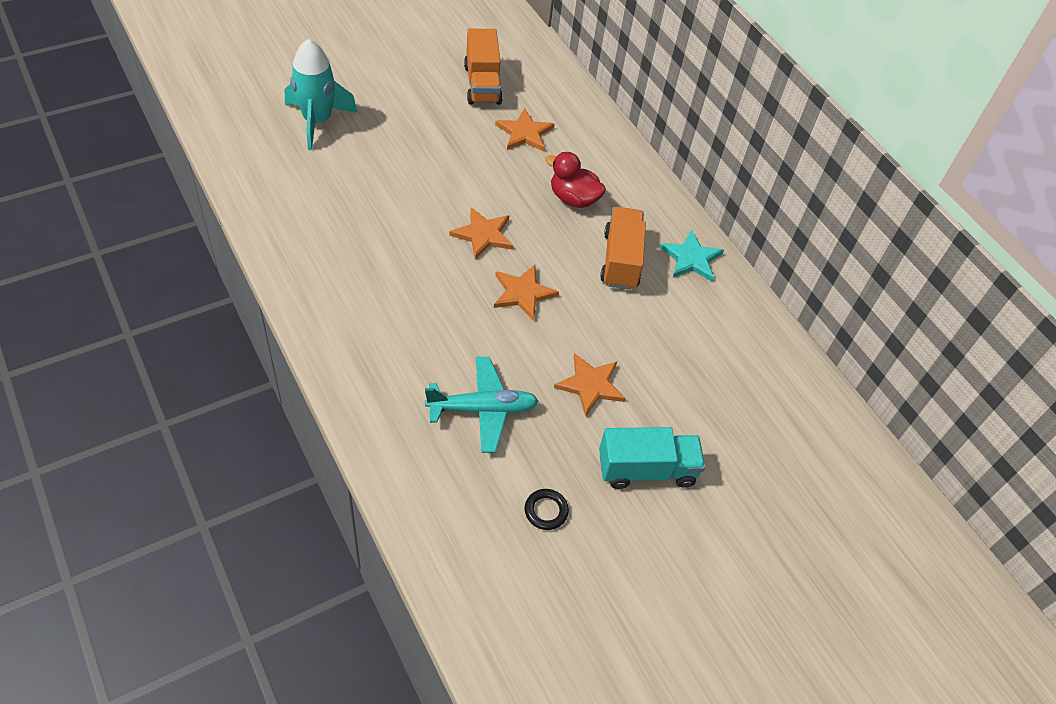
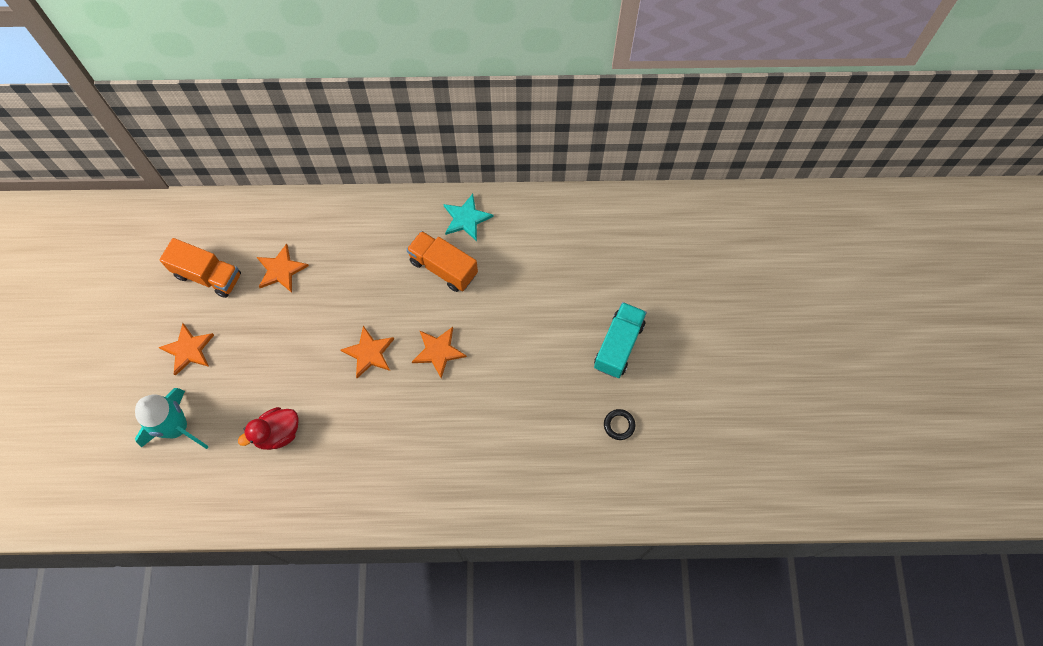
camera: 55 degrees left, 15 degrees up
turquoise plane [425,357,538,453] -> none
red duck [545,152,606,208] -> red duck moved to [238,407,299,450]
orange star [554,353,626,417] -> orange star moved to [158,323,214,376]

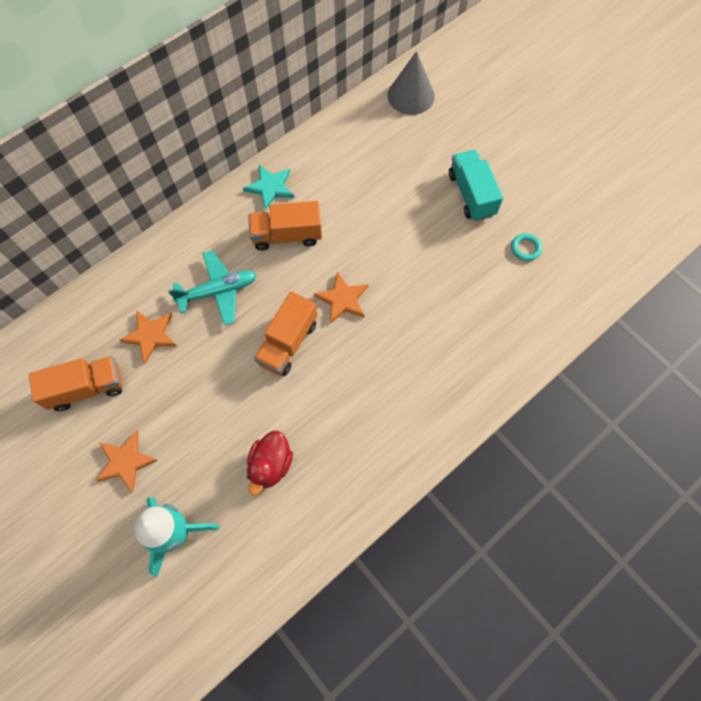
camera: 40 degrees left, 0 degrees up
orange star [340,326,394,378] -> orange truck [254,291,317,376]
black ring [604,409,636,440] -> turquoise ring [511,233,542,261]
none -> turquoise plane [168,250,256,326]
none -> grey cone [388,51,435,115]

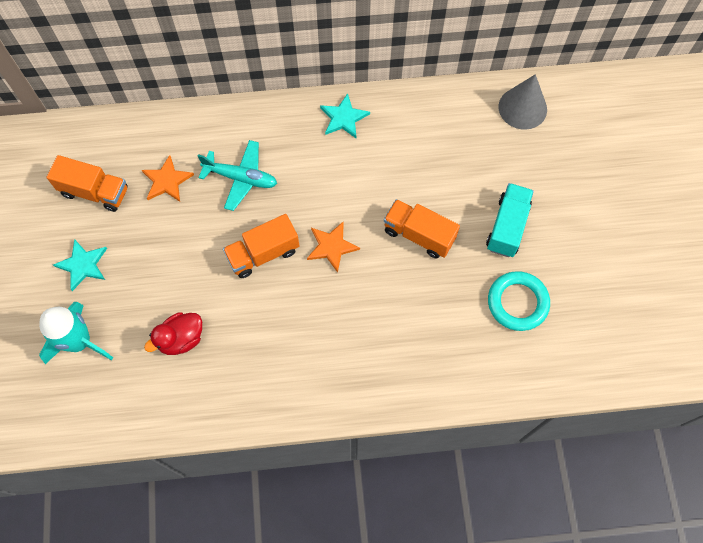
camera: 35 degrees right, 0 degrees up
orange star [96,430,158,492] -> turquoise star [53,239,107,291]
orange truck [248,201,322,251] -> orange truck moved to [384,199,460,259]
turquoise ring [511,233,542,261] -> turquoise ring [488,271,550,331], size x1.98

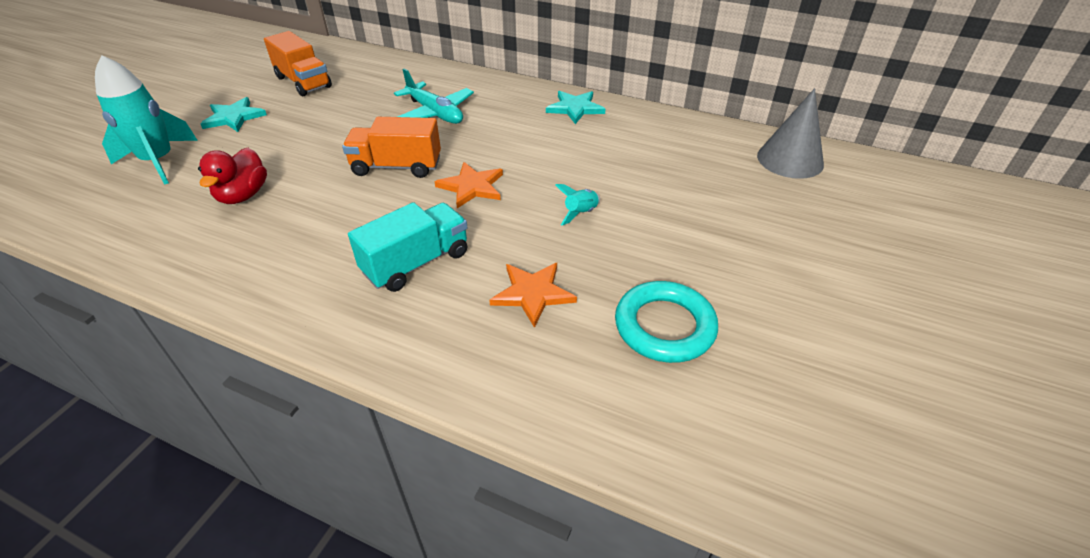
camera: 30 degrees right, 25 degrees down
orange star [142,155,194,202] -> orange star moved to [489,263,577,328]
red duck [144,312,202,355] -> red duck turned 75 degrees counterclockwise [198,148,267,204]
orange truck [384,199,460,259] -> turquoise rocket [555,184,600,226]
turquoise truck [486,183,534,257] -> turquoise truck moved to [348,202,467,292]

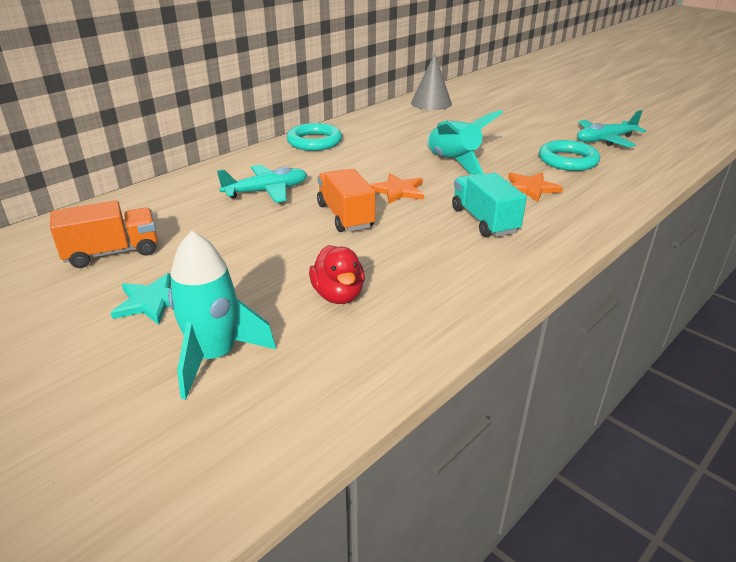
camera: 70 degrees left, 10 degrees down
red duck [198,148,267,204] -> red duck turned 45 degrees clockwise [309,245,365,304]
orange truck [342,117,441,178] -> orange truck turned 135 degrees clockwise [317,169,375,232]
turquoise star [546,91,605,124] -> turquoise ring [287,123,342,151]
turquoise rocket [555,184,600,226] -> turquoise rocket [426,110,503,175], size x2.23
none -> turquoise plane [577,110,646,147]

